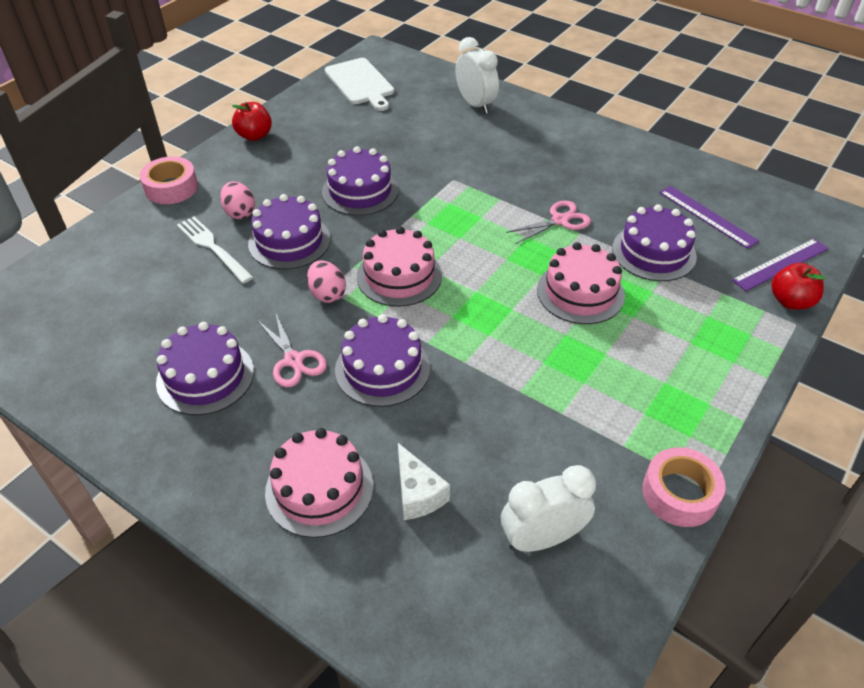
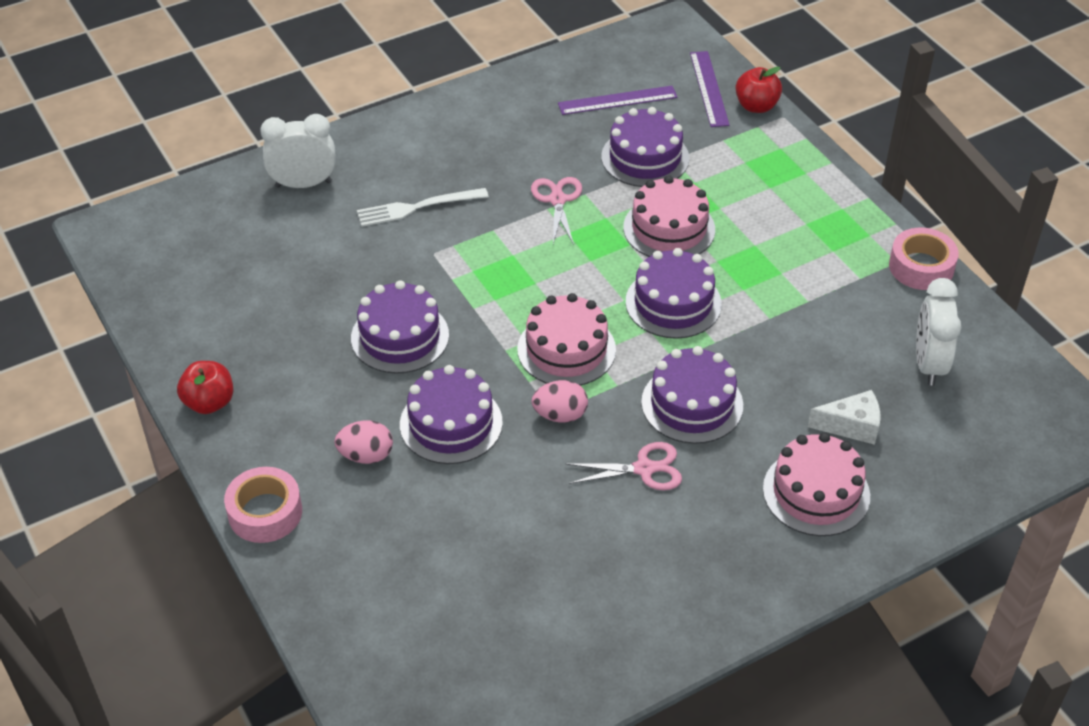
camera: 65 degrees left, 0 degrees up
purple cake [156,322,254,415] -> purple cake moved to [625,248,722,339]
white fork [177,216,253,283] -> white fork moved to [357,188,489,227]
white cutting board [325,58,394,111] -> none

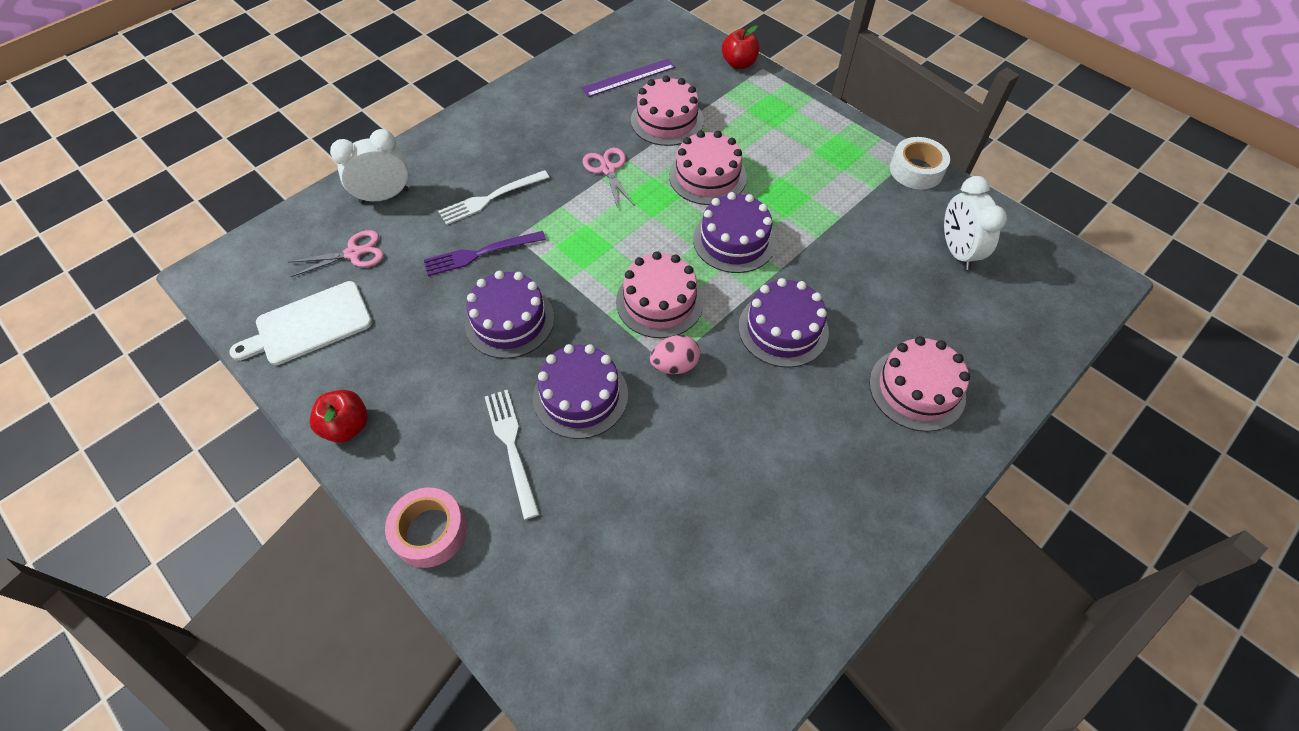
camera: 15 degrees left, 10 degrees up
pink egg [334,420,393,464] -> white fork [485,390,539,520]
pink scissors [566,442,682,491] -> pink scissors moved to [288,230,384,277]
purple cake [601,107,689,187] -> pink cake [631,75,704,146]
purple ruler [690,51,730,127] -> none
white cheese [808,390,880,445] -> none
pink tape [889,228,959,290] -> white tape [890,137,950,189]
none -> white cutting board [229,281,372,365]
none -> purple fork [424,231,546,276]

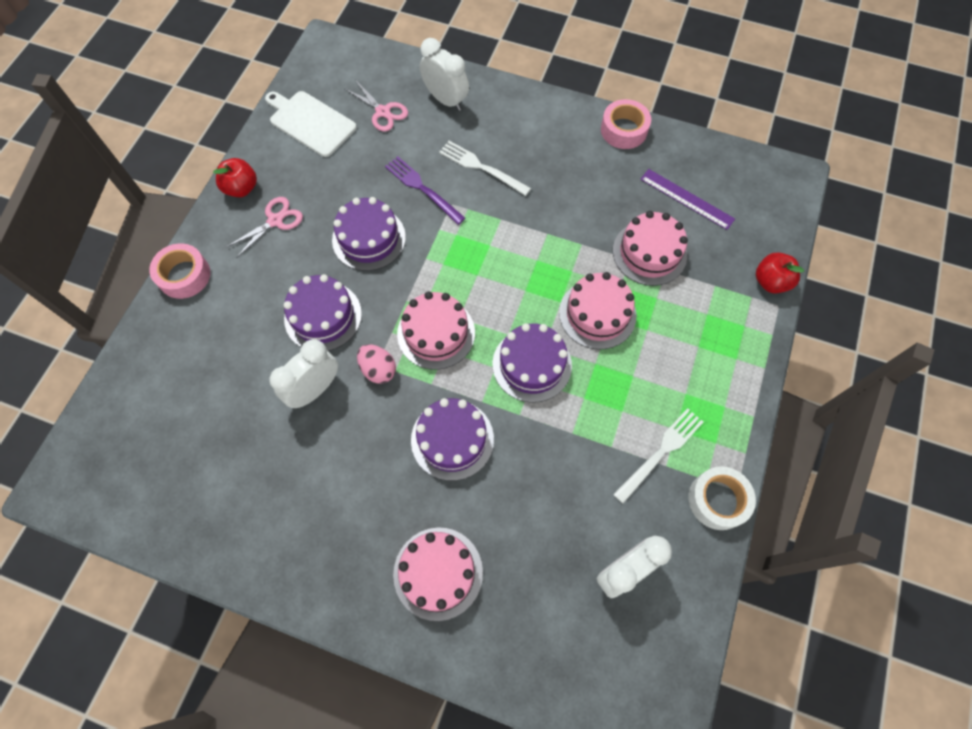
camera: 65 degrees right, 10 degrees up
white fork [485,390,539,520] -> white fork moved to [613,408,703,503]
pink scissors [583,148,635,209] -> pink scissors moved to [226,197,303,258]
none -> white clock [269,339,338,408]
none -> pink tape [601,99,651,149]

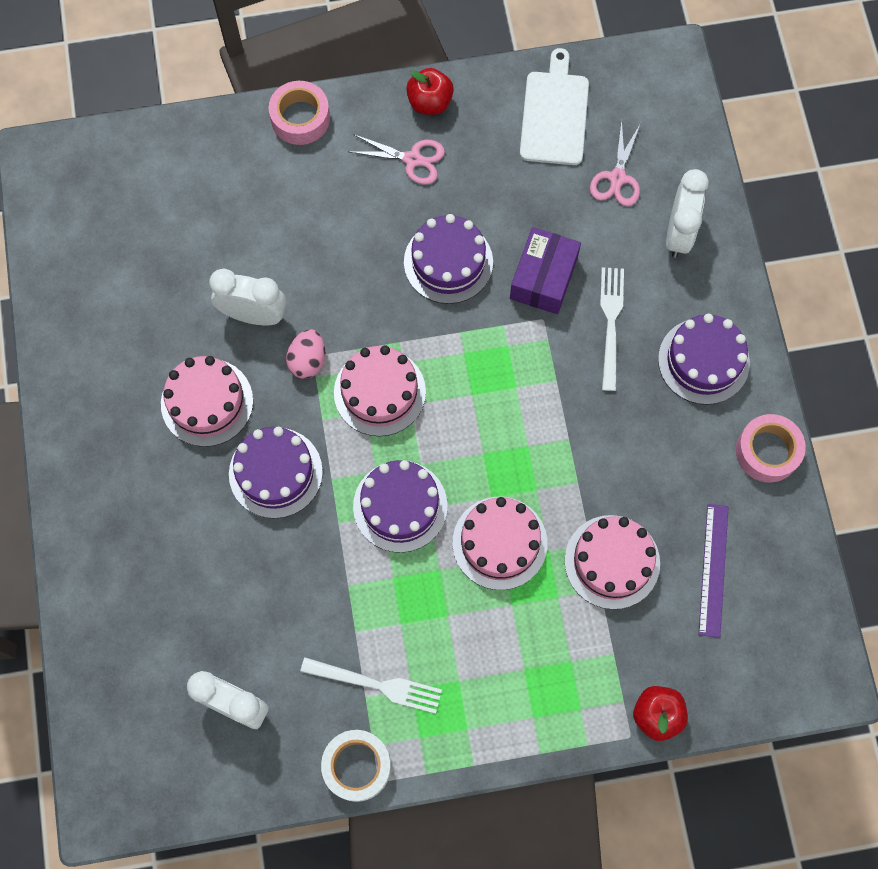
camera: 60 degrees right, 5 degrees up
purple cake [284,274,362,351] -> purple cake moved to [658,313,750,405]
purple fork [385,156,465,225] -> purple box [510,227,581,314]
pink cake [393,527,483,621] -> pink cake moved to [161,356,253,447]

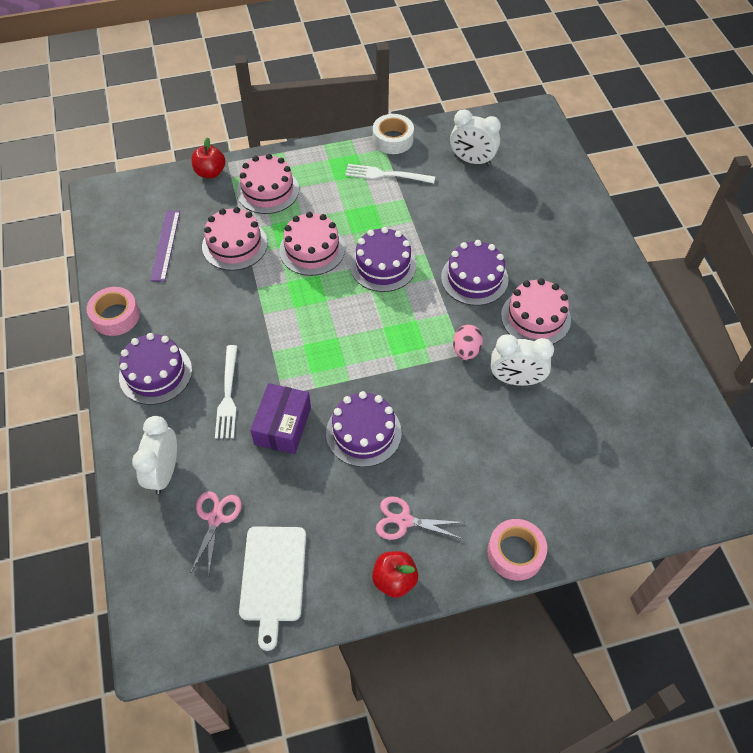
camera: 175 degrees right, 15 degrees down
pink cake [334,346,426,436] -> pink cake moved to [237,154,299,214]

